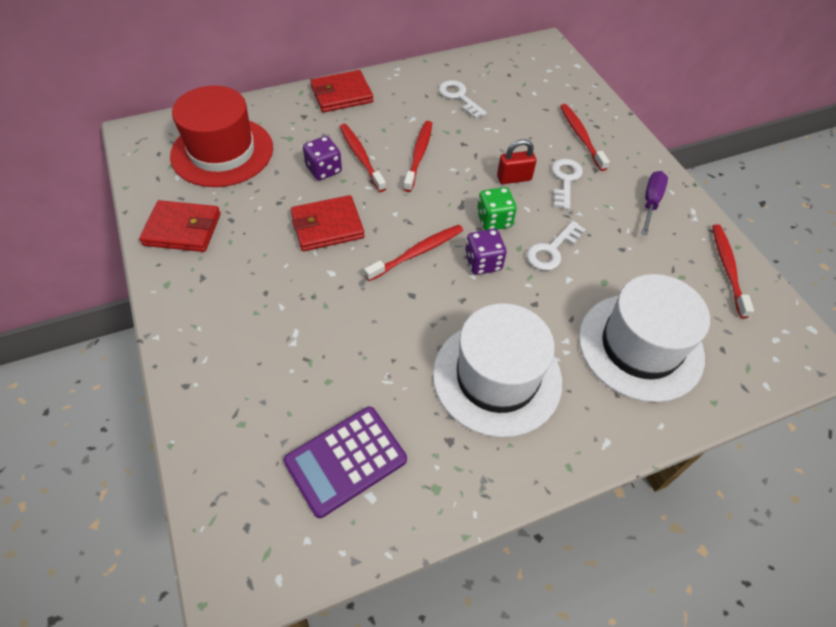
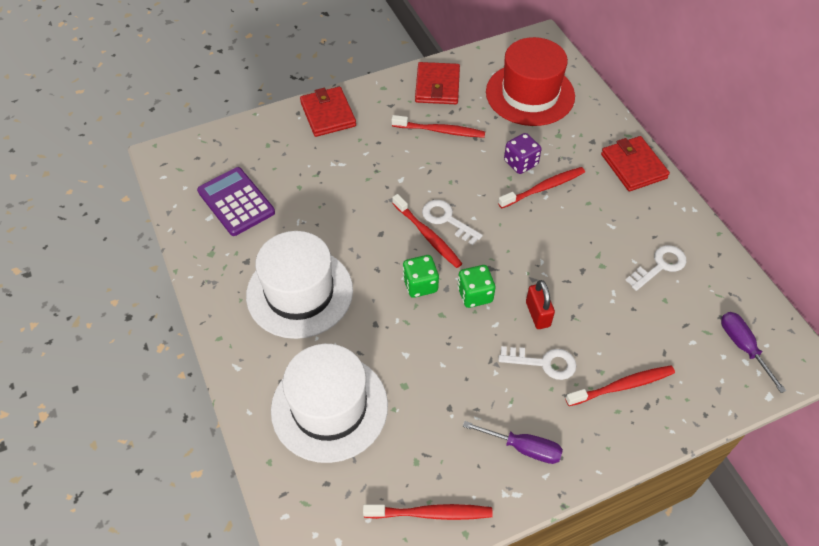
camera: 90 degrees right, 0 degrees up
red wallet [291,195,365,251] -> red wallet moved to [300,87,356,137]
red toothbrush [403,121,432,192] -> red toothbrush moved to [392,115,485,138]
purple dice [465,229,506,275] -> green dice [403,255,439,298]
white key [527,221,586,271] -> white key moved to [422,200,483,245]
none -> purple screwdriver [721,312,786,393]

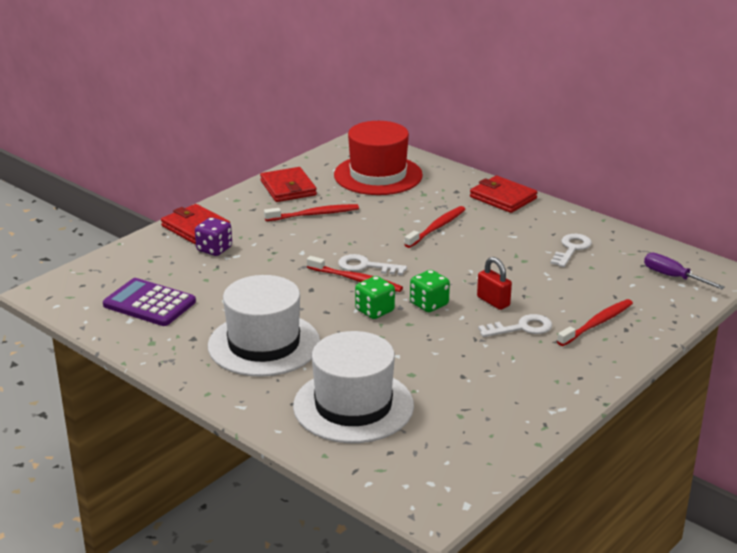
camera: 25 degrees left, 25 degrees down
red toothbrush [363,504,493,520] -> none
purple screwdriver [463,421,563,464] -> none
purple dice [504,133,542,174] -> purple dice moved to [195,217,232,256]

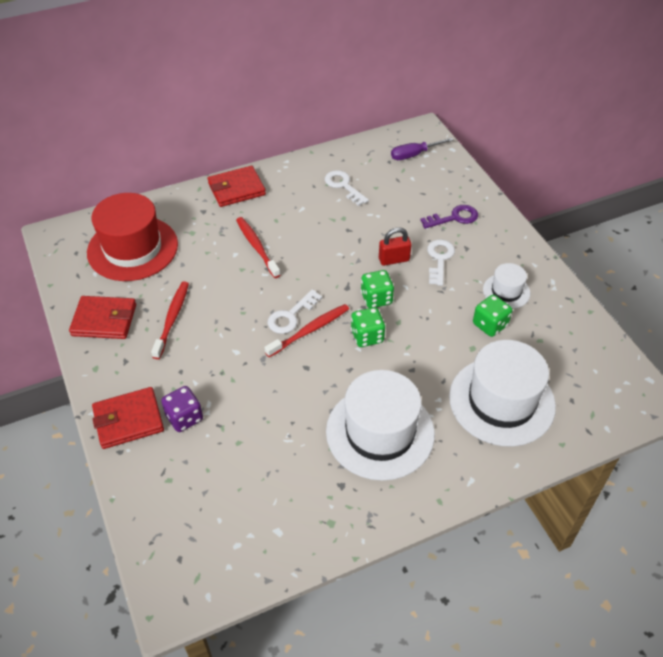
camera: 65 degrees left, 20 degrees up
purple calculator [103,278,196,326] -> none
red toothbrush [557,299,633,346] -> purple key [420,205,478,229]
none -> green dice [473,295,512,337]
none -> white hat [483,263,530,309]

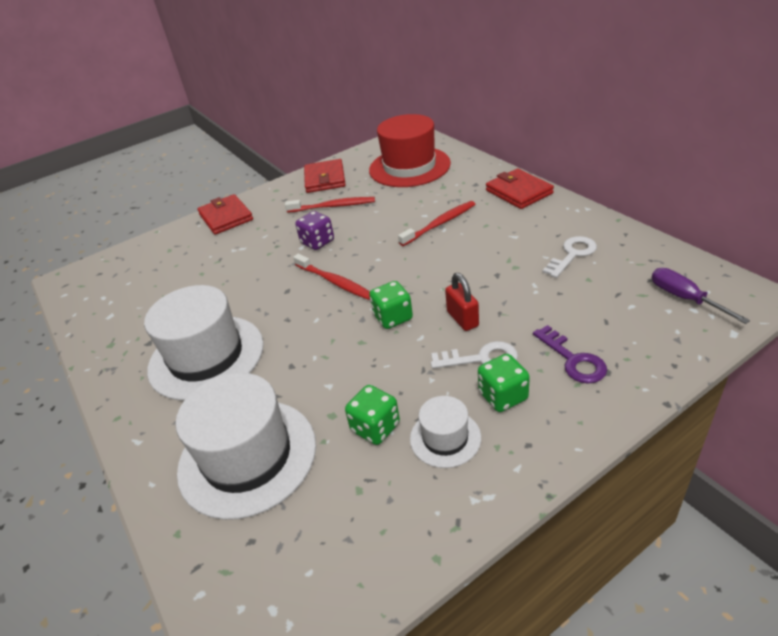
camera: 85 degrees right, 10 degrees down
purple dice [161,386,203,432] -> purple dice moved to [296,211,334,250]
white key [268,289,322,334] -> none
green dice [351,307,385,347] -> green dice moved to [478,354,530,412]

